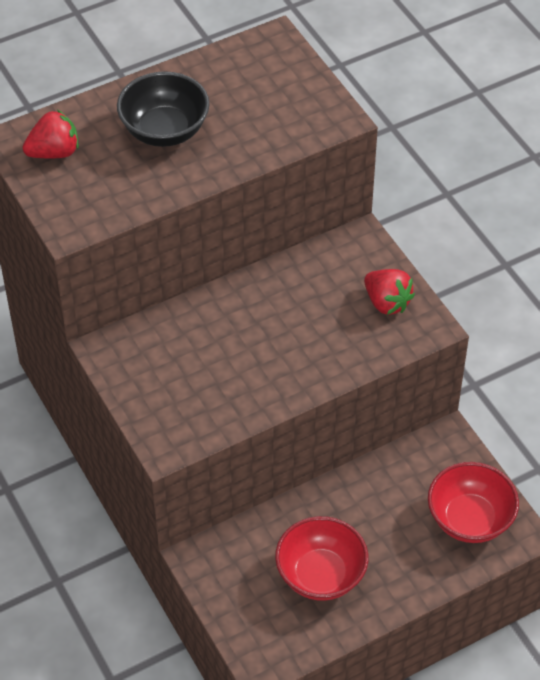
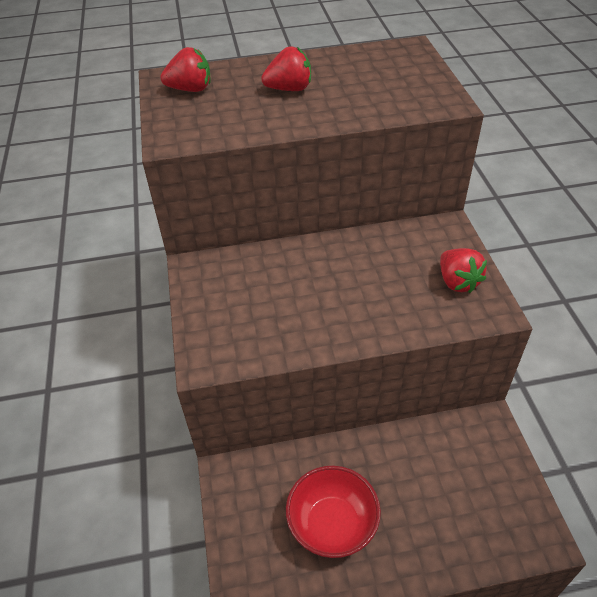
camera: 20 degrees right, 5 degrees down
black bowl [117,71,209,147] -> red strawberry [261,47,311,91]
red bowl [428,462,519,543] -> none

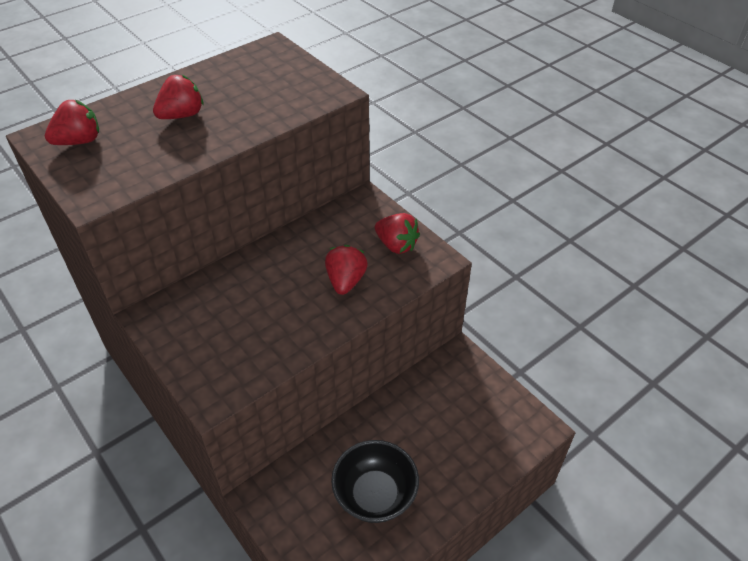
camera: 30 degrees left, 0 degrees up
red bowl [286,466,381,558] -> black bowl [331,440,419,523]
none -> red strawberry [325,245,368,295]

